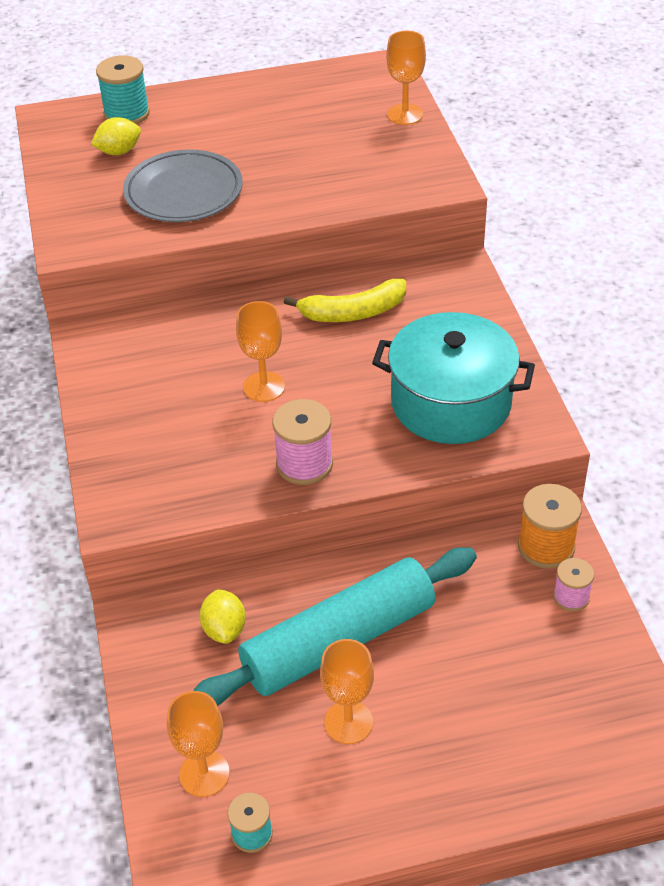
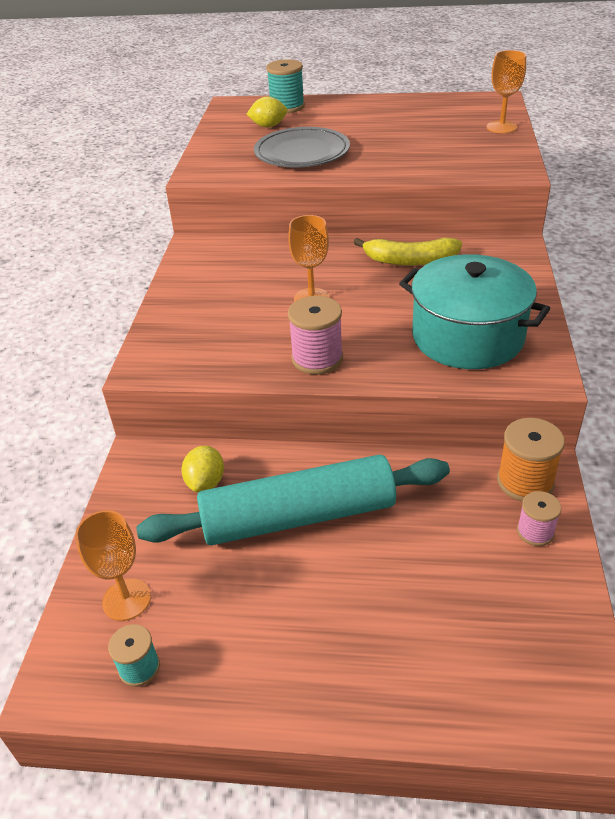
camera: 20 degrees right, 5 degrees down
orange goblet [320,639,374,744] -> none

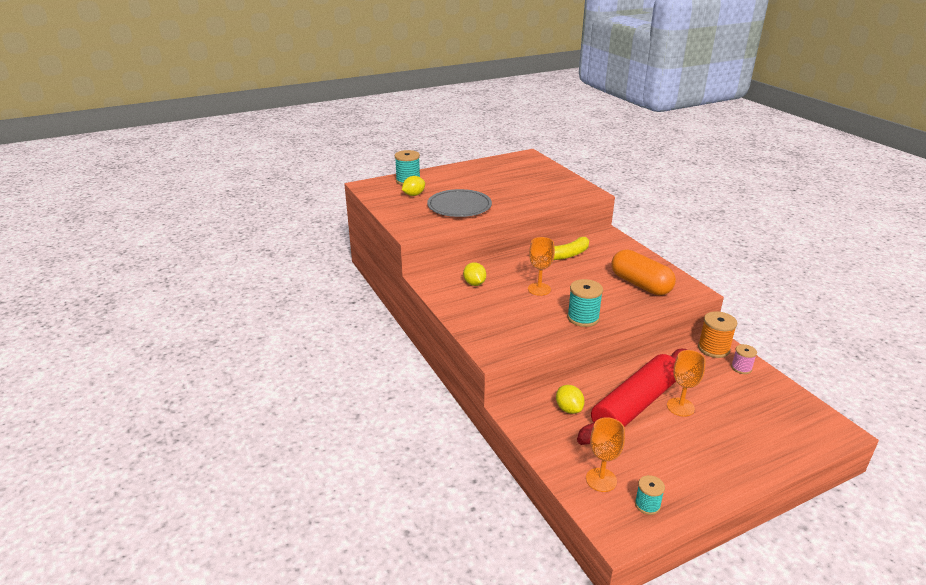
camera: 35 degrees left, 10 degrees down
turquoise rolling pin [136,454,450,545] -> red rolling pin [577,349,687,445]
pink spool [288,296,343,375] -> turquoise spool [567,279,603,327]
turquoise pot [399,254,550,369] -> orange capsule [611,249,676,295]
orange goblet [487,50,526,133] -> orange goblet moved to [667,350,706,417]
none -> yellow lemon [463,262,486,286]

